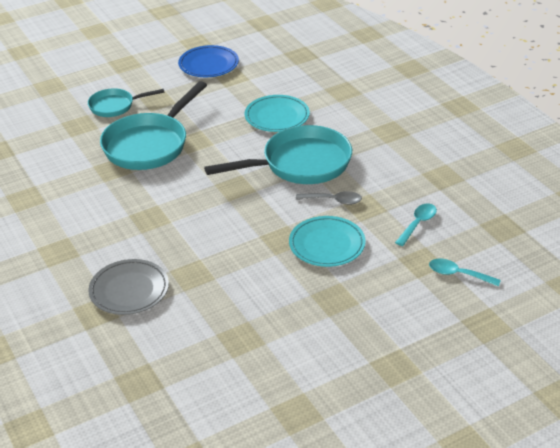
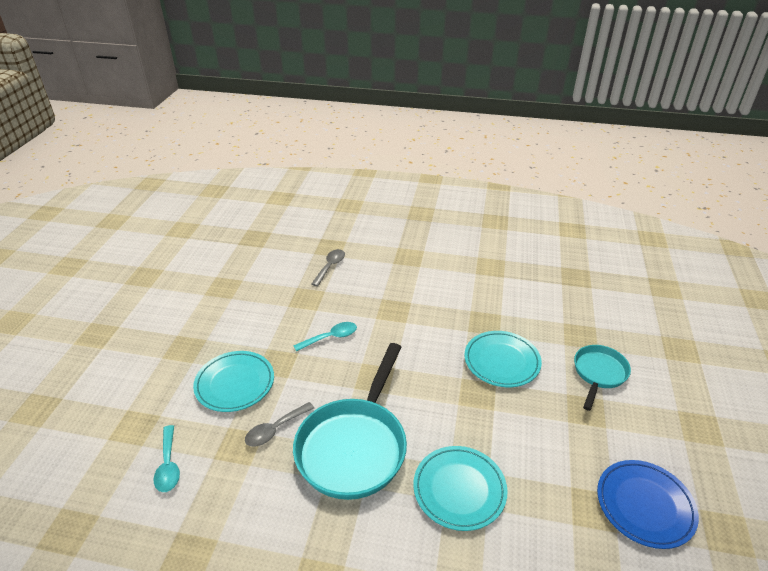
camera: 130 degrees right, 0 degrees up
grey plate [88,259,169,315] -> grey spoon [312,249,345,286]
turquoise pan [100,81,207,170] -> turquoise plate [464,331,542,387]
turquoise spoon [429,259,501,286] -> turquoise spoon moved to [293,322,357,351]

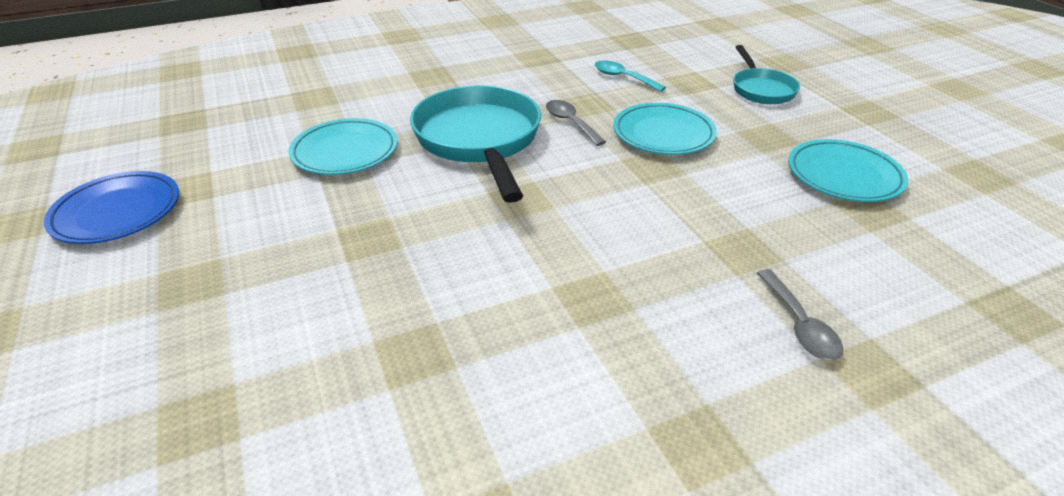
camera: 145 degrees right, 0 degrees up
grey spoon [245,402,314,447] -> grey spoon turned 45 degrees counterclockwise [546,100,606,146]
turquoise spoon [293,322,357,351] -> none
turquoise plate [464,331,542,387] -> turquoise plate moved to [788,139,909,202]
turquoise pan [574,345,631,411] -> turquoise pan moved to [733,45,800,104]

